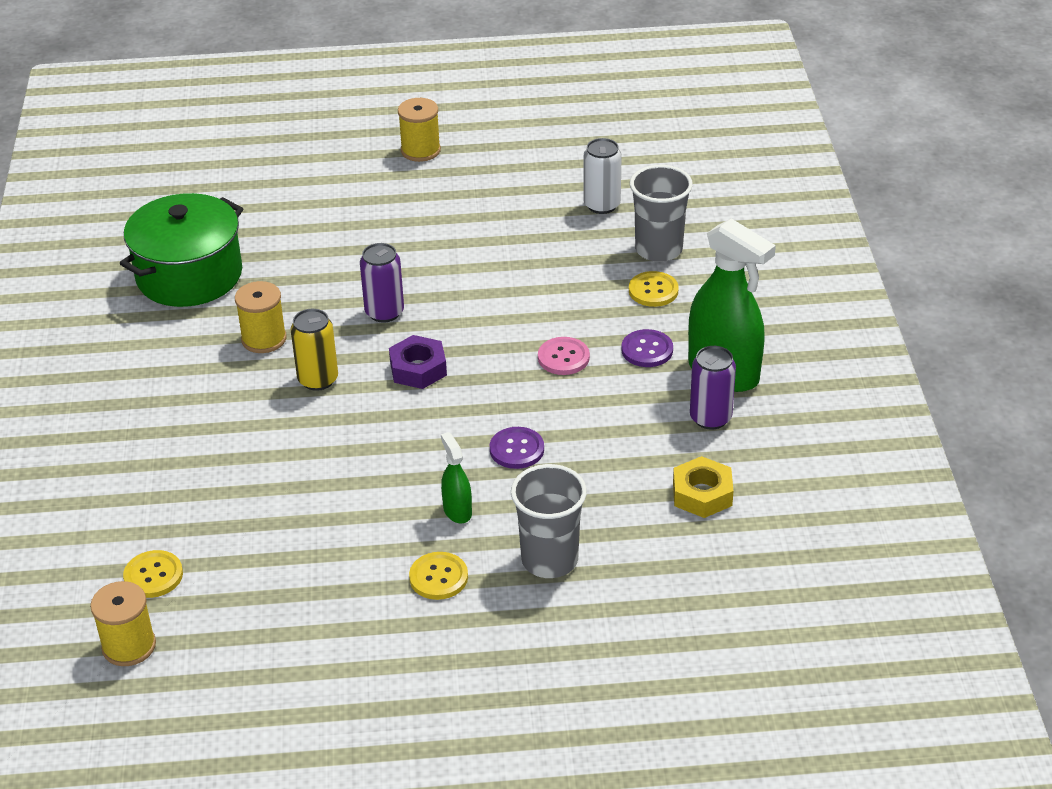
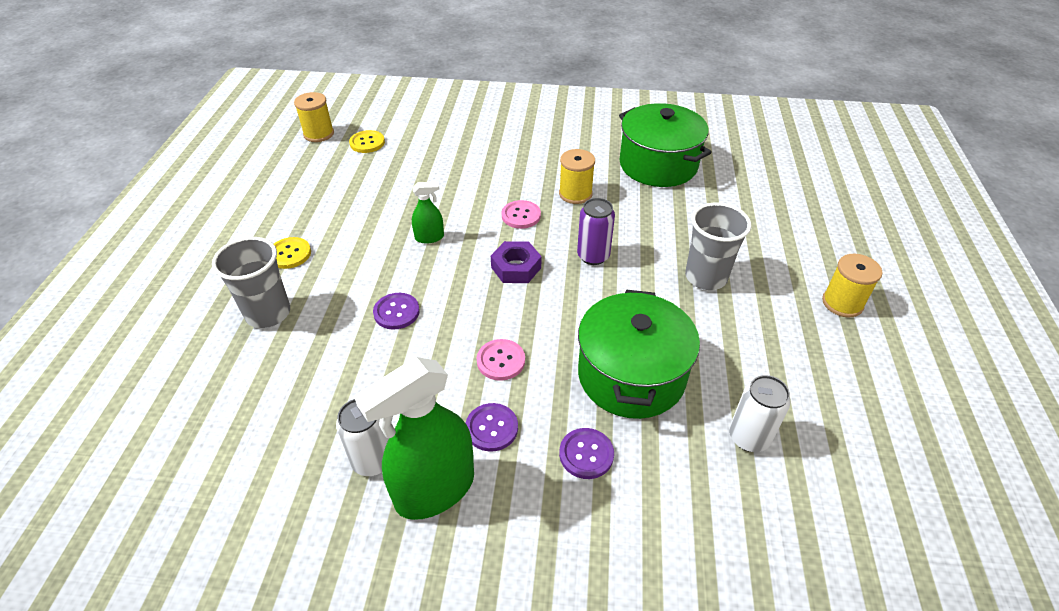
camera: 100 degrees right, 5 degrees up
yellow can [291,309,338,391] -> pink button [502,200,541,229]
green spray bottle [441,432,472,524] -> green spray bottle moved to [412,182,444,243]
yellow button [629,271,679,307] -> purple button [559,428,614,479]
grey cup [630,165,693,262] -> grey cup moved to [685,203,751,290]
yellow nut [673,456,733,518] -> none
purple can [690,346,736,430] -> white can [336,399,389,476]
none -> green pot [578,289,700,419]

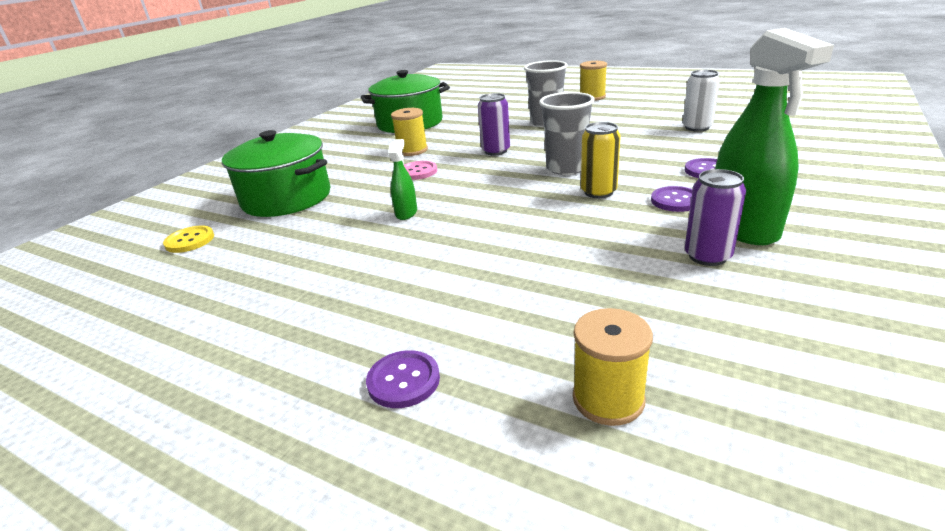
camera: 65 degrees left, 15 degrees down
grey cup [212,237,290,328] -> grey cup moved to [539,92,595,175]
yellow button [274,237,311,269] -> none
yellow spool [294,92,334,142] -> yellow spool moved to [573,308,653,426]
white can [336,399,389,476] -> purple can [685,169,746,266]
purple button [373,293,420,329] -> purple button moved to [366,350,440,408]
pink button [477,339,525,381] -> yellow can [581,122,621,198]
purple nut [491,241,541,283] -> none
green pot [578,289,700,419] -> green pot moved to [222,130,331,217]

